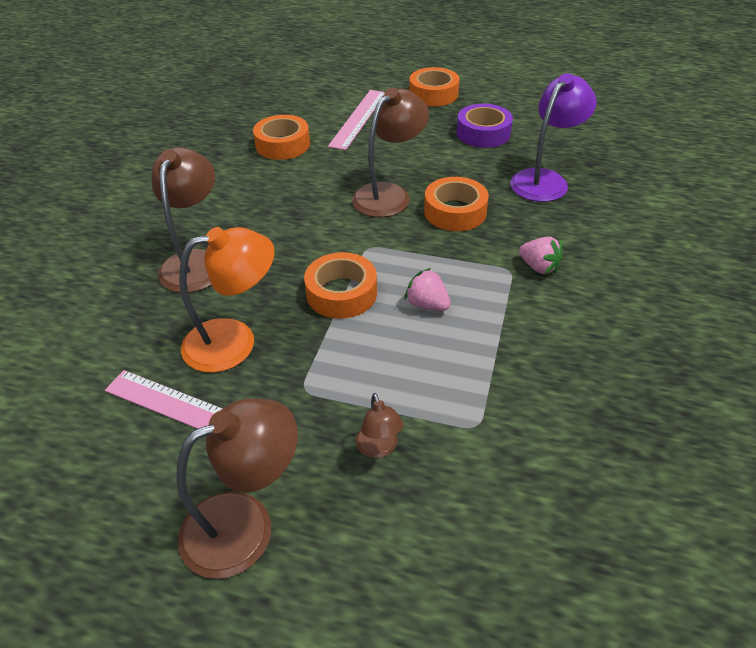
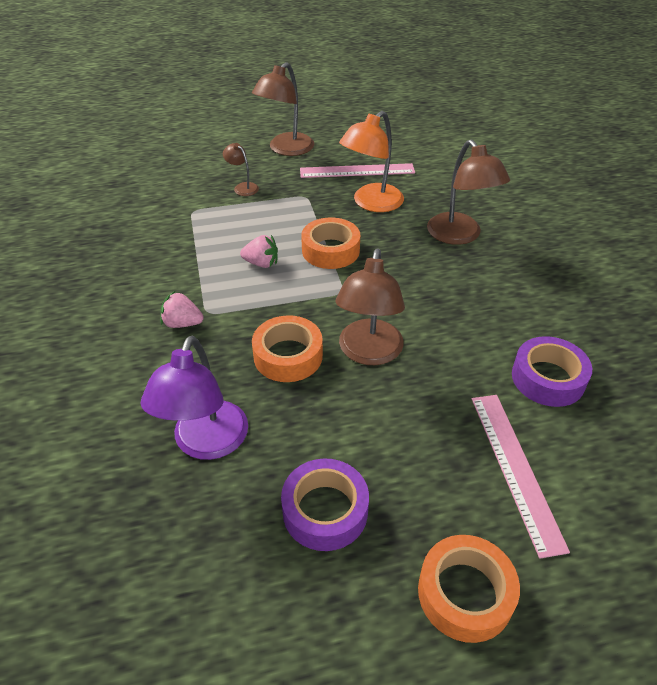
camera: 150 degrees right, 0 degrees up
orange tape [253,115,310,160] -> purple tape [512,336,592,407]

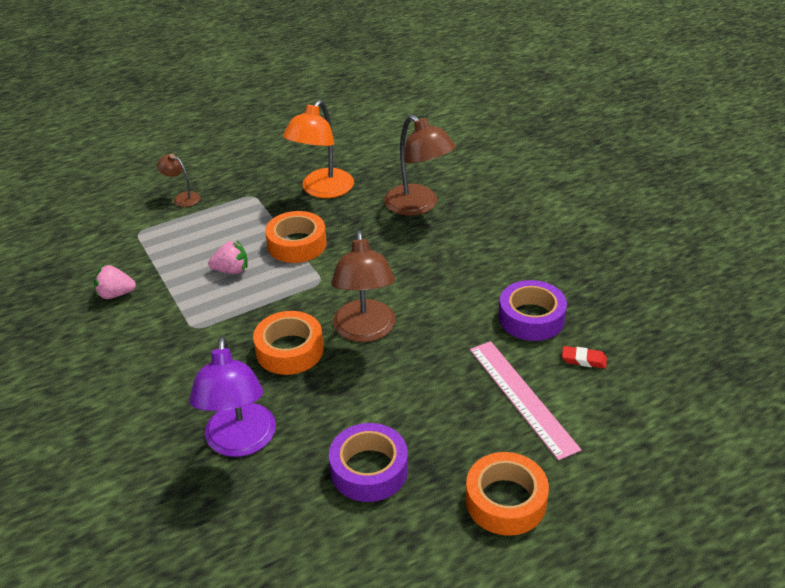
camera: 15 degrees left, 5 degrees down
pink strawberry [160,291,204,328] -> pink strawberry moved to [94,264,136,299]
brown lamp [252,62,314,156] -> none
pink ruler [300,163,415,178] -> none
none -> red eraser [562,346,607,368]

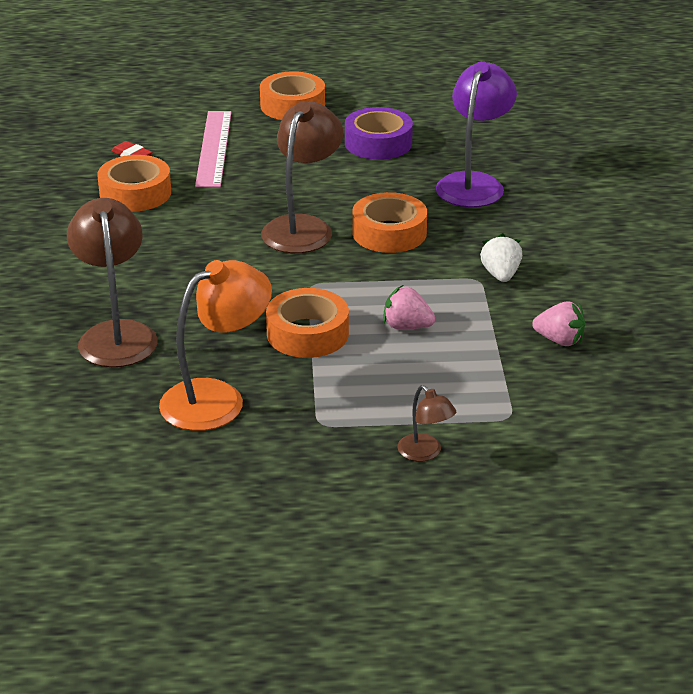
camera: 155 degrees left, 5 degrees down
purple tape [499,280,567,341] -> orange tape [97,155,171,212]
none -> white strawberry [480,233,522,282]

